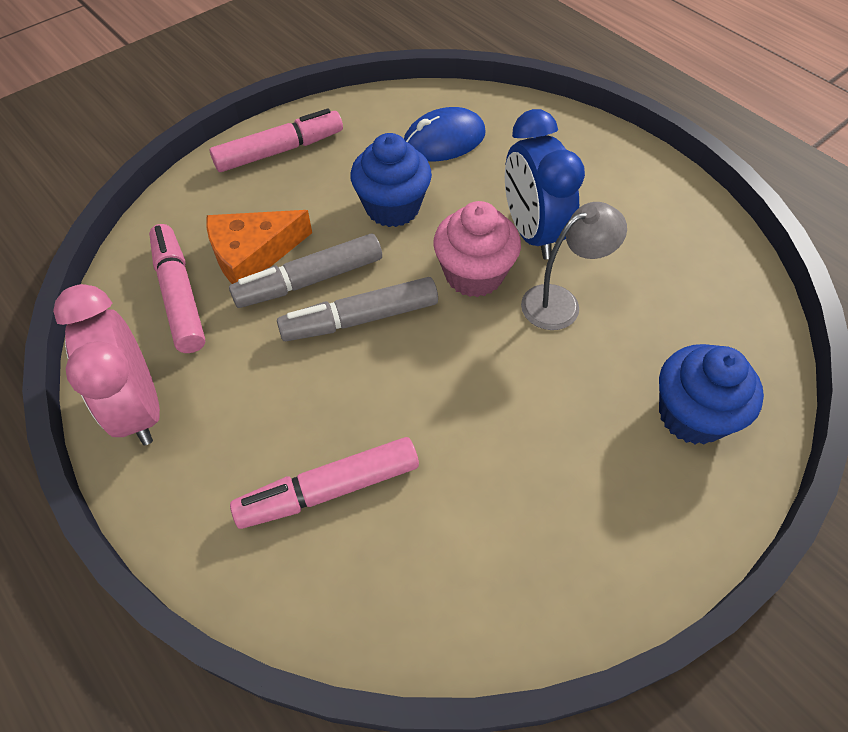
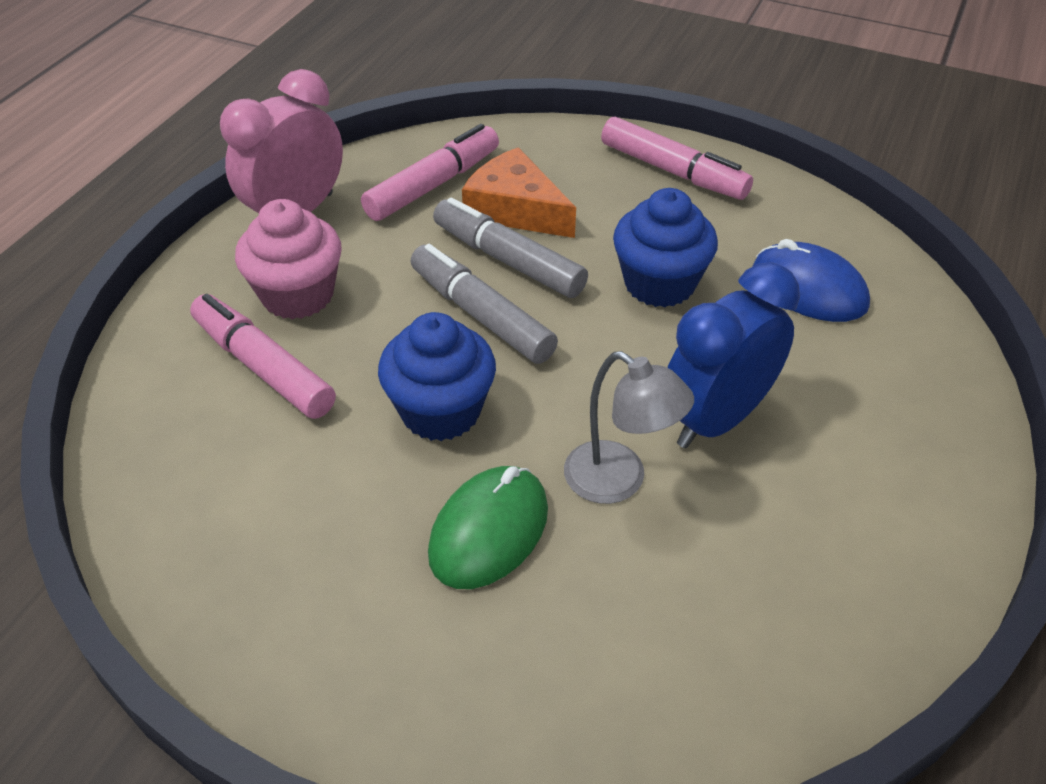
camera: 65 degrees right, 10 degrees down
pink cupcake [433,201,521,297] -> pink cupcake moved to [235,199,342,319]
blue cupcake [659,344,764,444] -> blue cupcake moved to [378,312,496,441]
none -> green mouse [428,466,548,589]

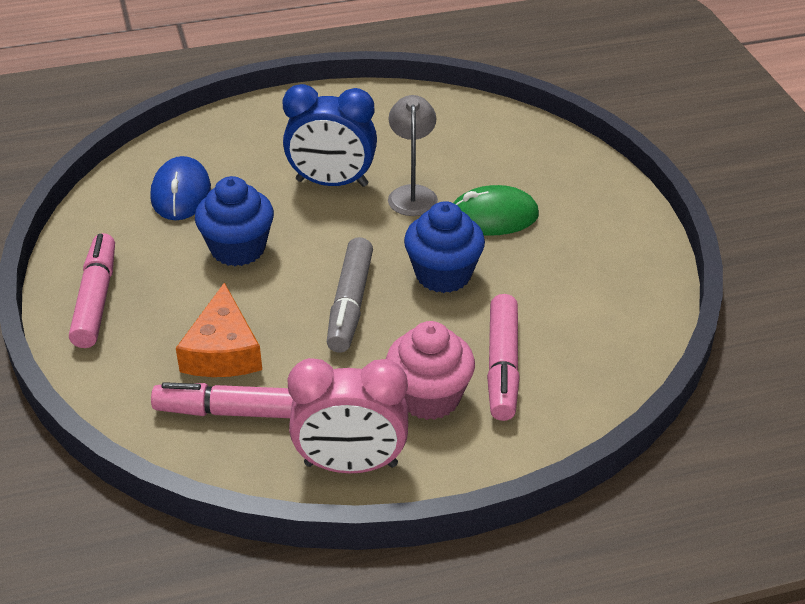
camera: 130 degrees left, 5 degrees down
grey marker [433,198,588,298] -> none

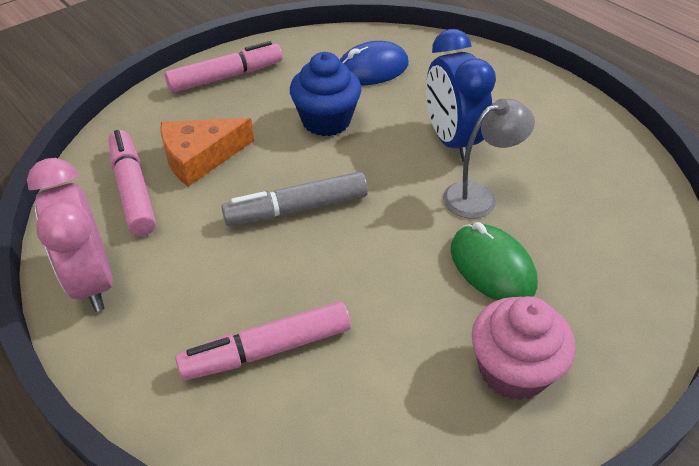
camera: 65 degrees right, 5 degrees up
pink cupcake [386,321,475,420] -> pink cupcake moved to [472,296,575,400]
blue cupcake [404,201,485,293] -> none

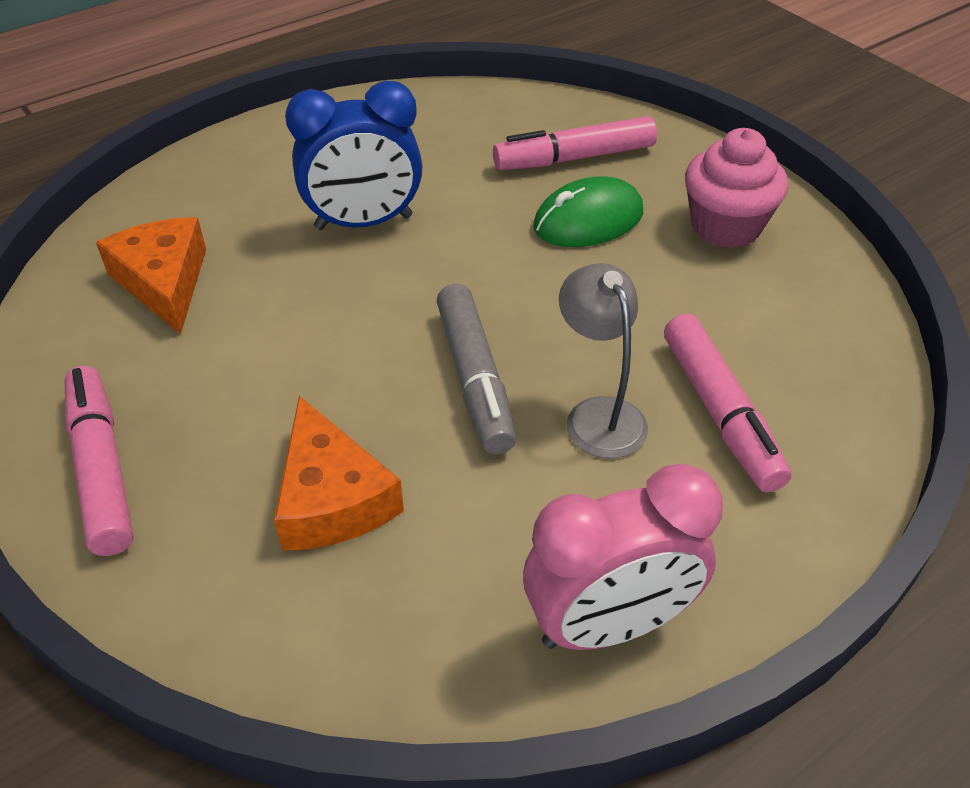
camera: 85 degrees left, 0 degrees up
pink marker [109,130,156,236] -> pink marker moved to [493,116,657,170]
blue cupcake [290,52,361,136] -> none
blue mouse [339,41,409,85] -> orange cheese [96,217,206,334]
grey lamp [443,99,535,219] -> grey lamp moved to [559,263,648,458]

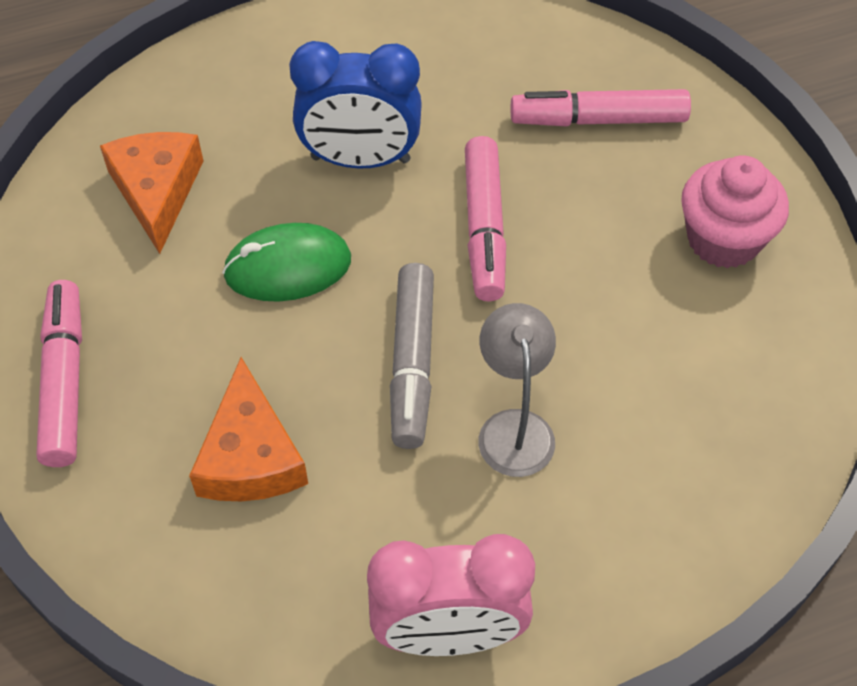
camera: 15 degrees right, 10 degrees up
green mouse [533,176,643,247] -> green mouse moved to [222,223,351,302]
pink marker [664,314,792,492] -> pink marker moved to [465,136,506,301]

